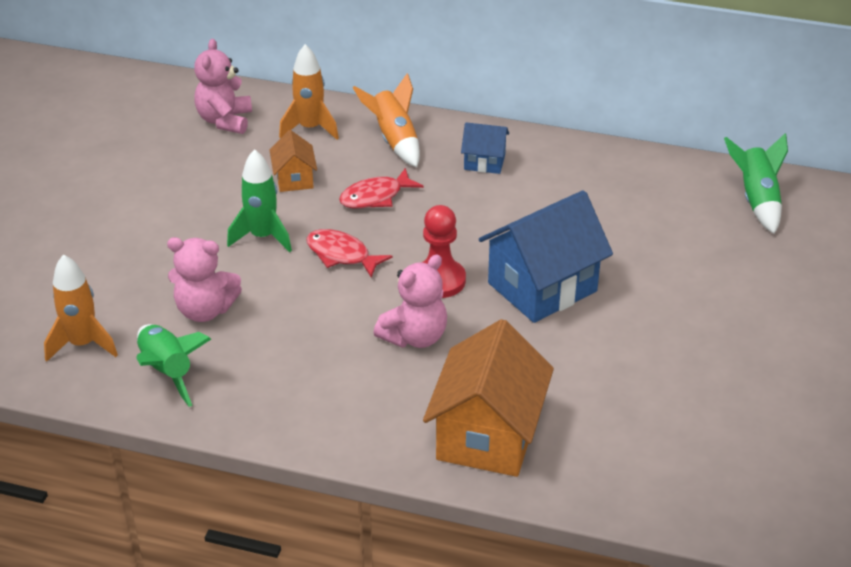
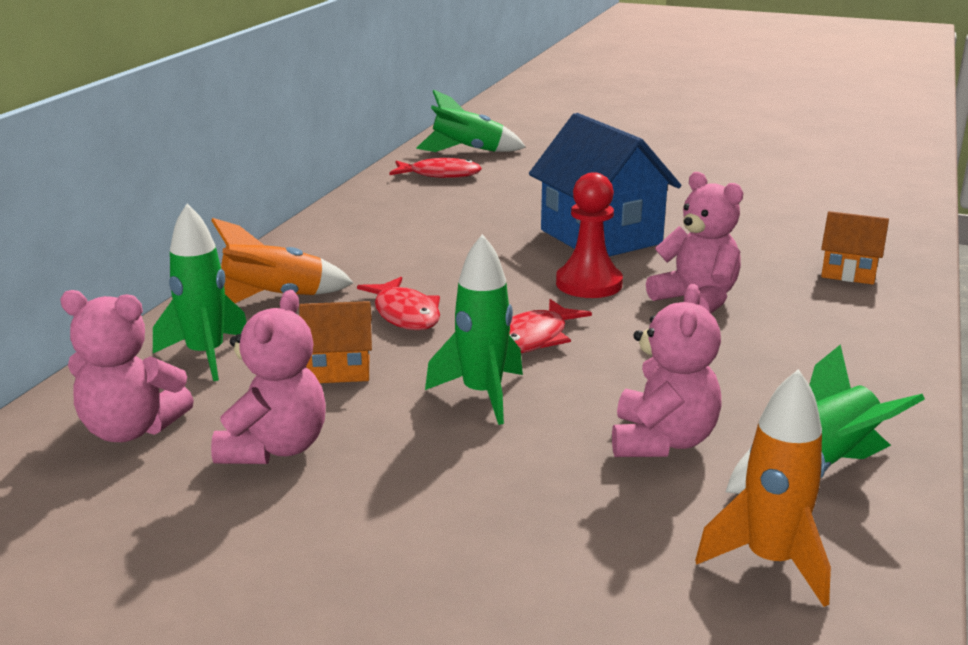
camera: 85 degrees left, 15 degrees down
orange rocket [279,44,339,140] -> green rocket [153,203,247,381]
orange house [423,319,554,477] -> orange house [821,211,889,285], size x0.50
blue house [461,122,509,174] -> none
none -> pink teddy bear [211,290,326,464]
none -> red fish [389,158,482,178]

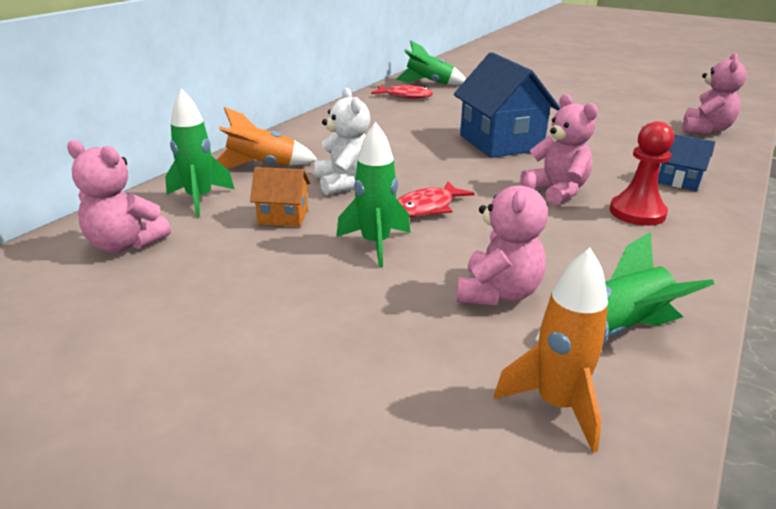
camera: 10 degrees right, 5 degrees up
pink teddy bear [211,290,326,464] -> pink teddy bear moved to [682,53,747,134]
red fish [357,277,440,330] -> white teddy bear [314,88,370,195]
red pawn [556,172,623,298] -> red pawn moved to [610,121,674,226]
orange house [821,211,889,285] -> blue house [658,134,715,191]

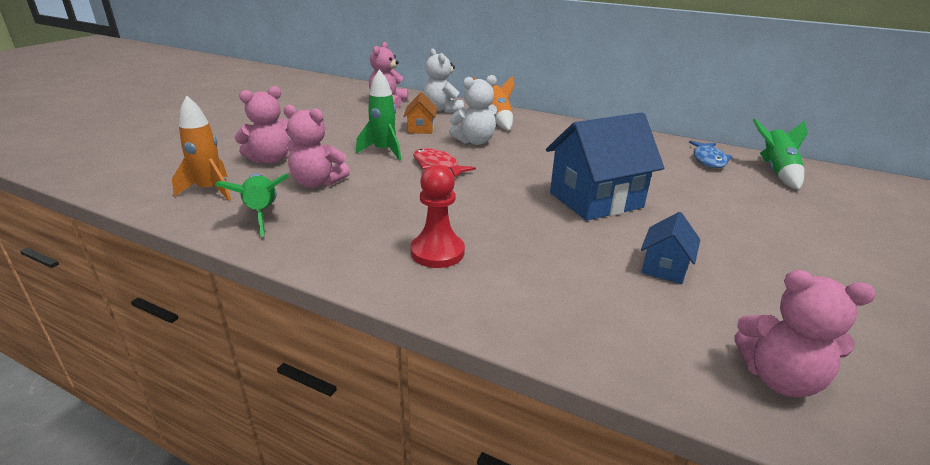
camera: 85 degrees right, 0 degrees up
green rocket [165,89,234,217] -> white teddy bear [423,49,464,113]
red fish [371,85,433,99] -> blue fish [689,141,733,168]
pink teddy bear [520,94,598,205] -> pink teddy bear moved to [234,86,289,164]
blue house [658,134,715,191] -> blue house moved to [641,212,700,284]

